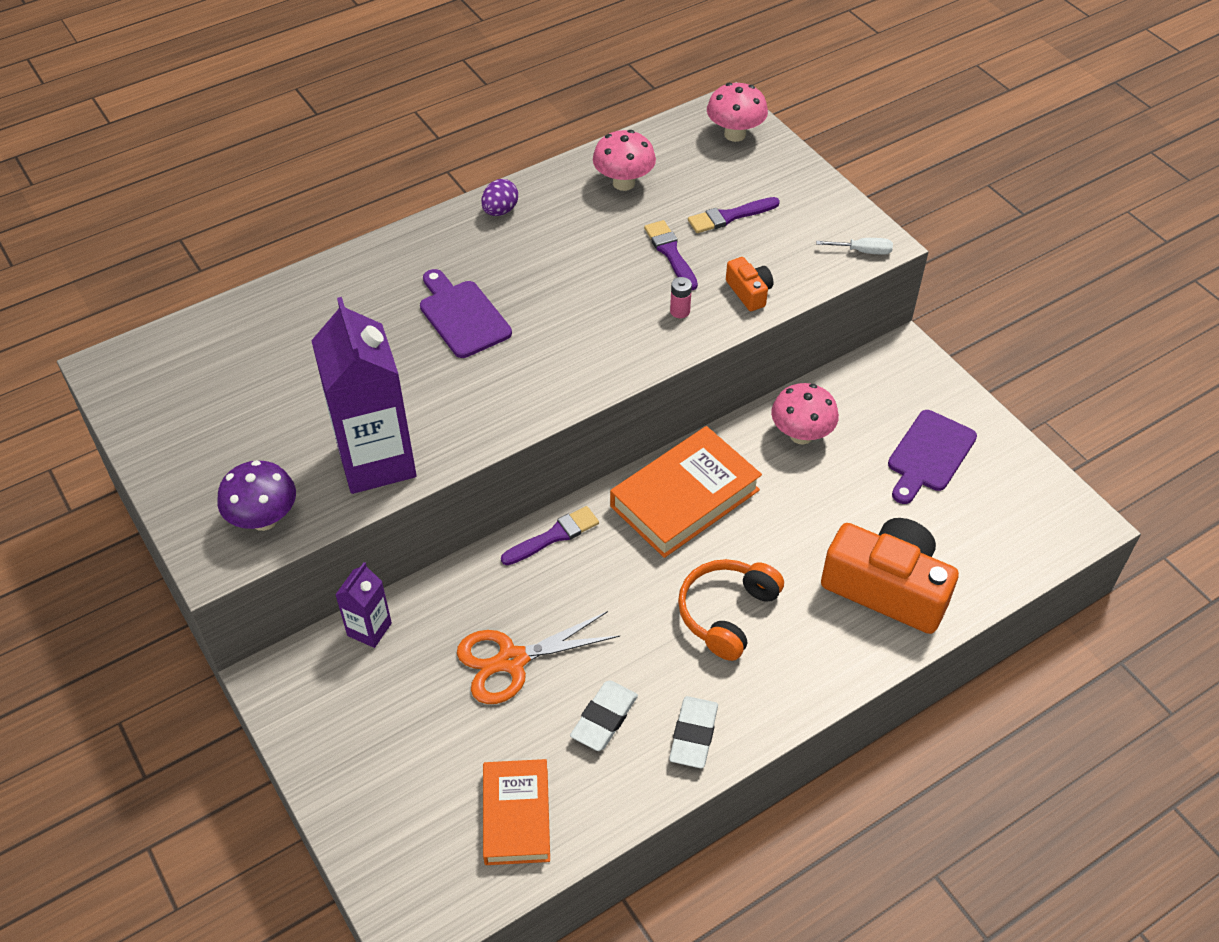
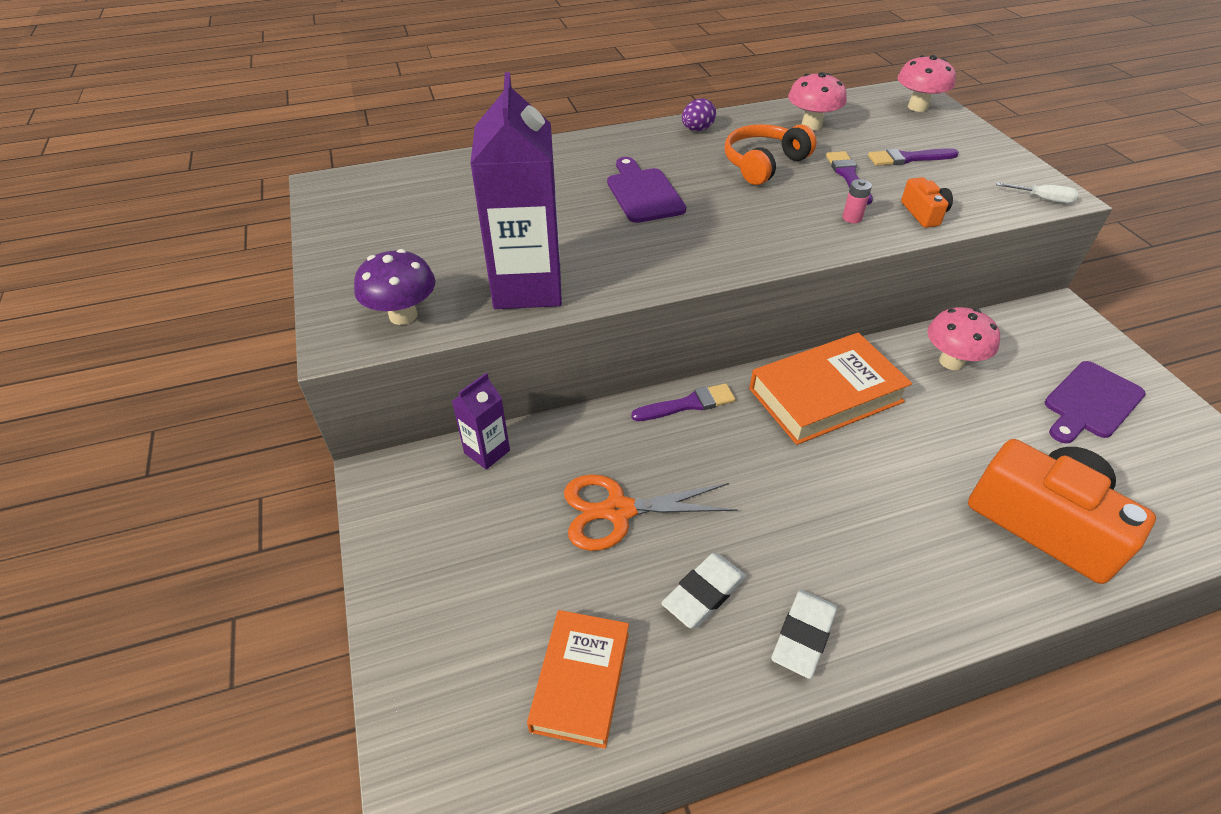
camera: 15 degrees right, 5 degrees down
orange headphones [678,559,784,661] -> orange headphones moved to [725,124,817,185]

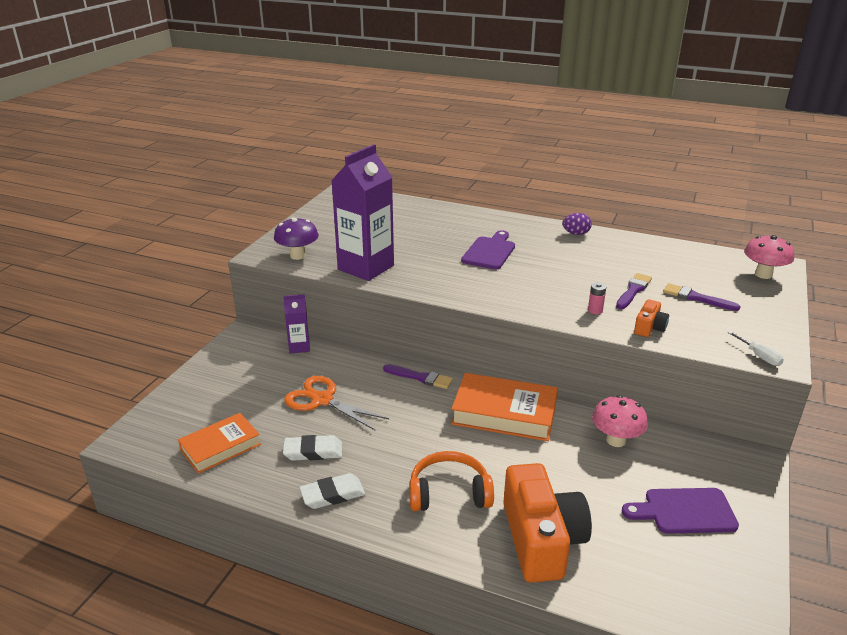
camera: 40 degrees right, 15 degrees down
orange headphones [725,124,817,185] -> orange headphones moved to [409,451,494,511]
pink mushroom [788,72,847,130] -> none

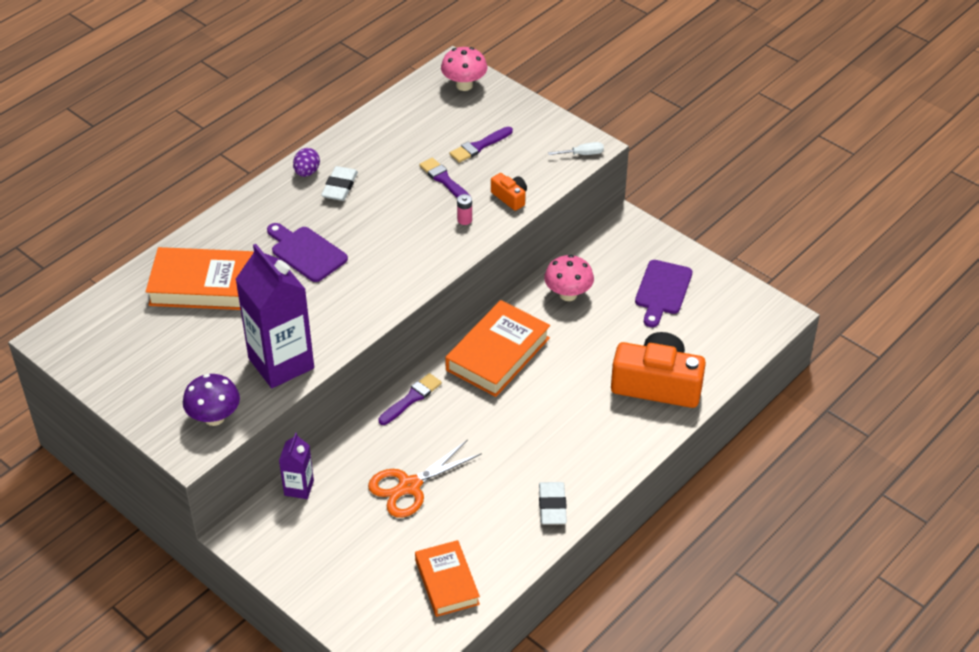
camera: 70 degrees left, 15 degrees up
white eraser [283,435,342,461] -> white eraser moved to [321,166,358,201]
orange headphones [409,451,494,511] -> none
none -> orange book [146,247,254,310]

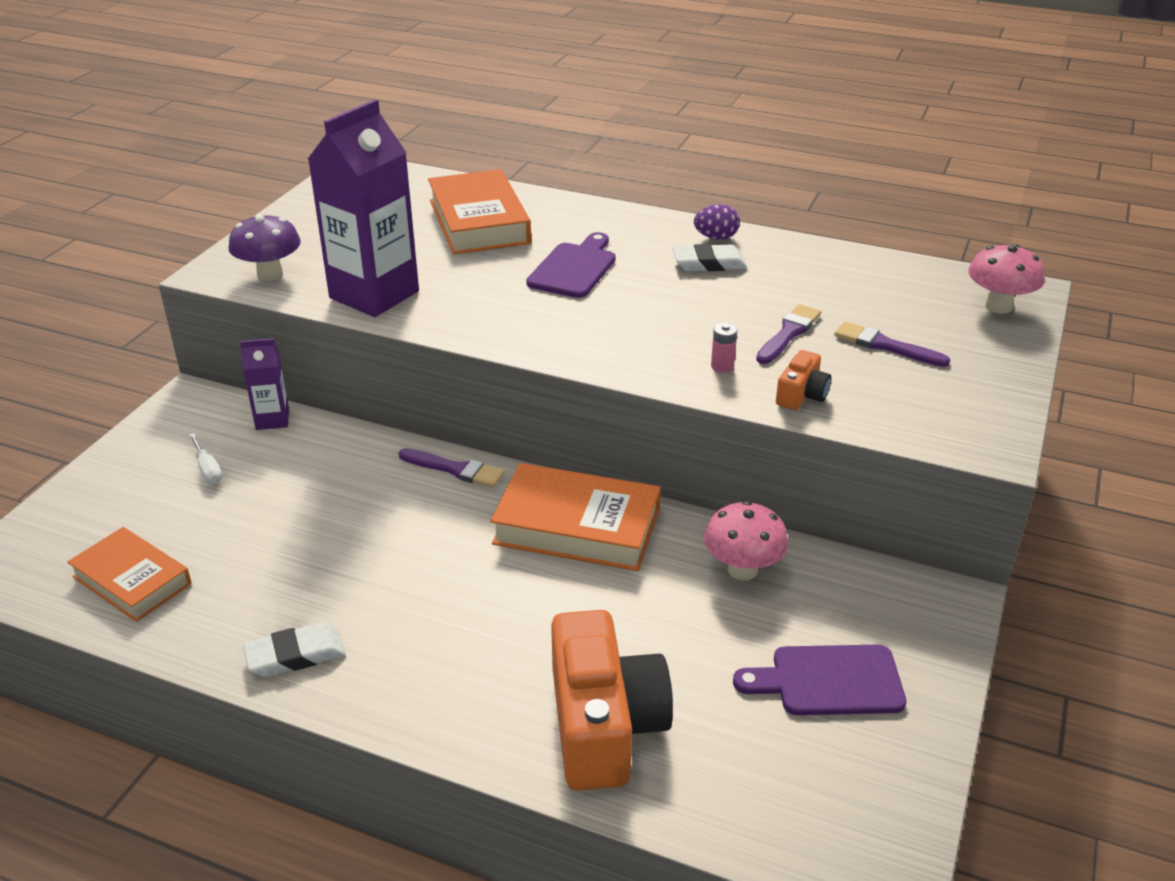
camera: 70 degrees right, 10 degrees down
orange scissors [368,440,482,518] -> none
orange book [415,540,480,617] -> orange book turned 75 degrees clockwise [67,527,192,622]
white screwdriver [548,142,604,155] -> white screwdriver moved to [189,433,223,484]

